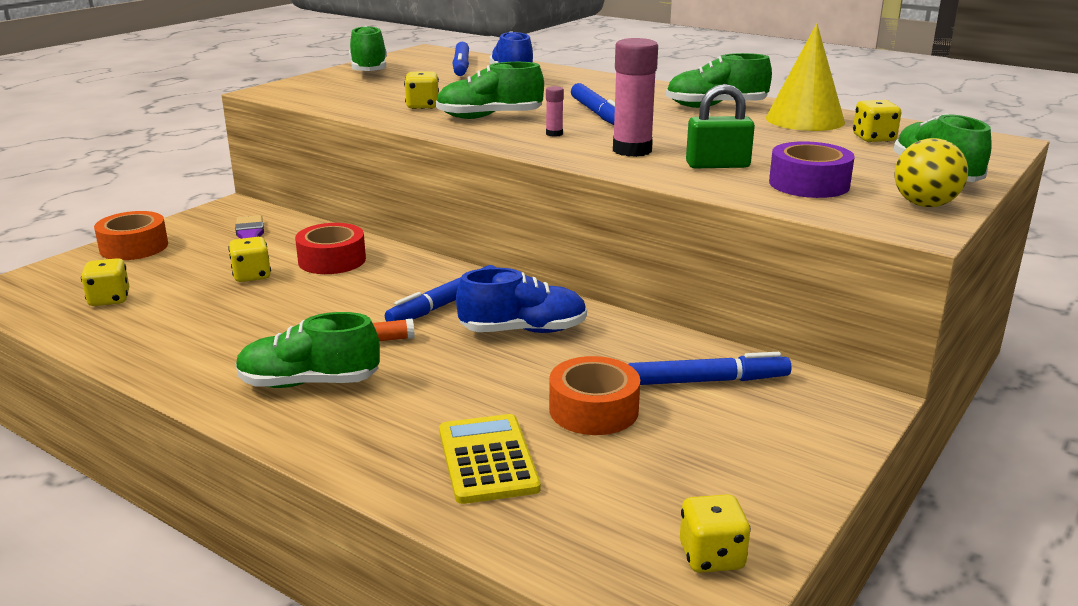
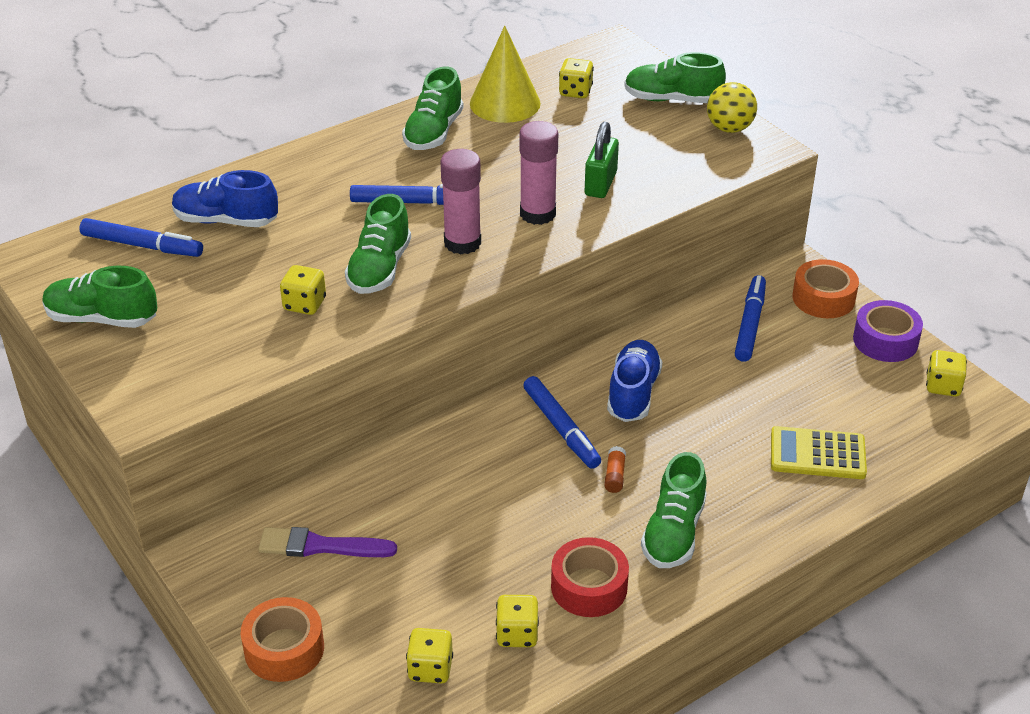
camera: 70 degrees left, 15 degrees up
yellow dice [228,237,271,282] -> yellow dice moved to [496,595,539,647]
red tape [295,223,366,274] -> red tape moved to [551,537,629,617]
pink glue stick [546,86,564,137] -> pink glue stick [440,149,481,254], size x2.20
orange tape [549,356,640,435] -> orange tape moved to [792,259,859,318]
purple tape [769,141,855,198] -> purple tape moved to [853,300,923,362]

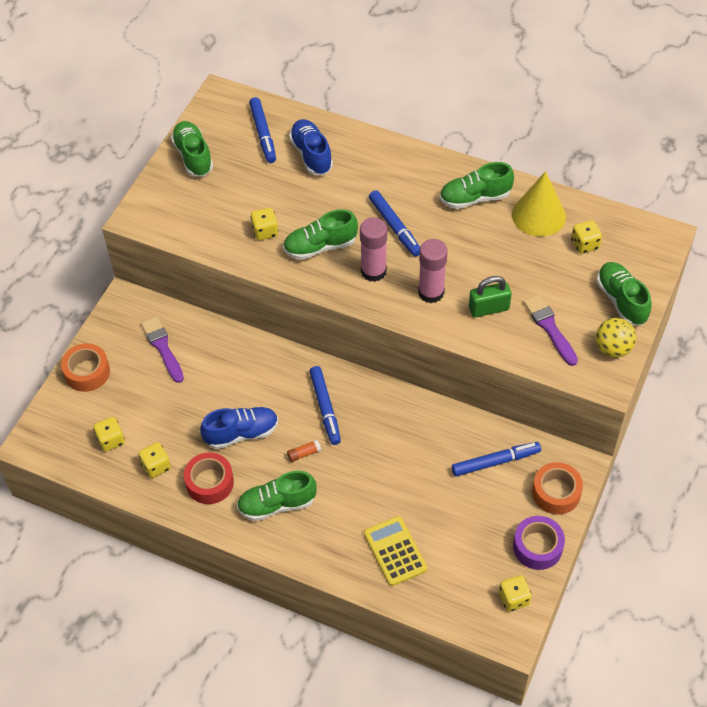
camera: 60 degrees right, 15 degrees up
blue marker [523,376,601,469] -> blue marker turned 45 degrees counterclockwise [309,366,341,445]
blue shoe [607,340,663,422] -> blue shoe moved to [200,407,278,449]
none -> purple brush [523,294,578,366]

